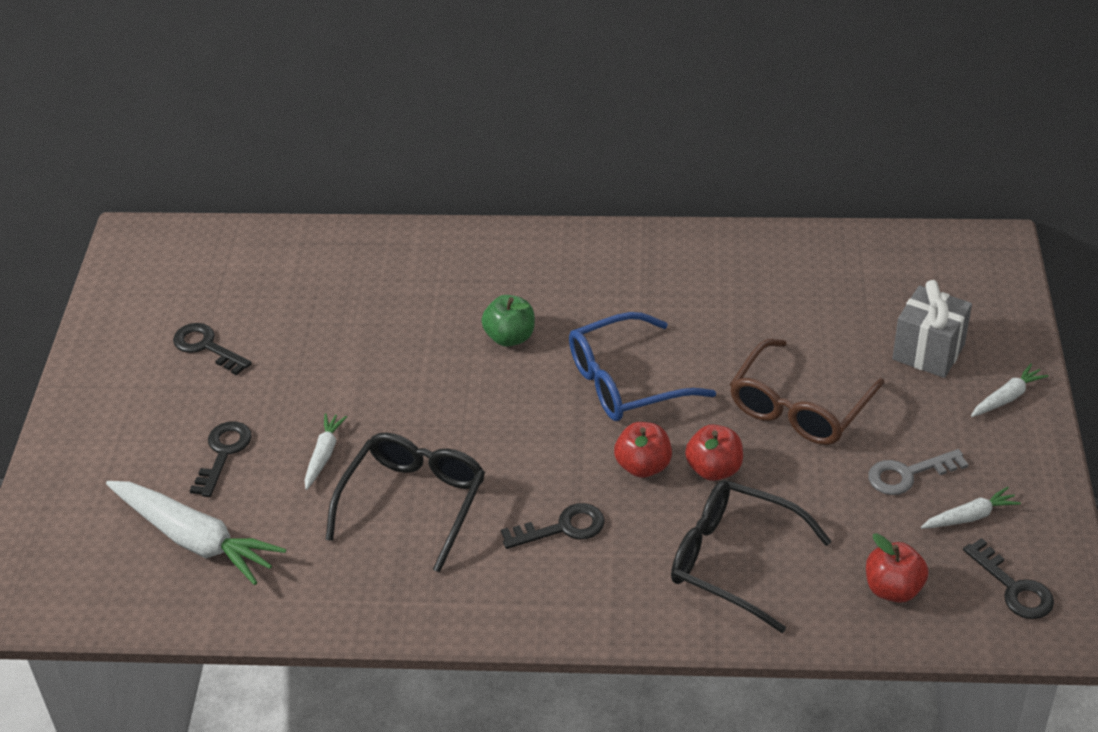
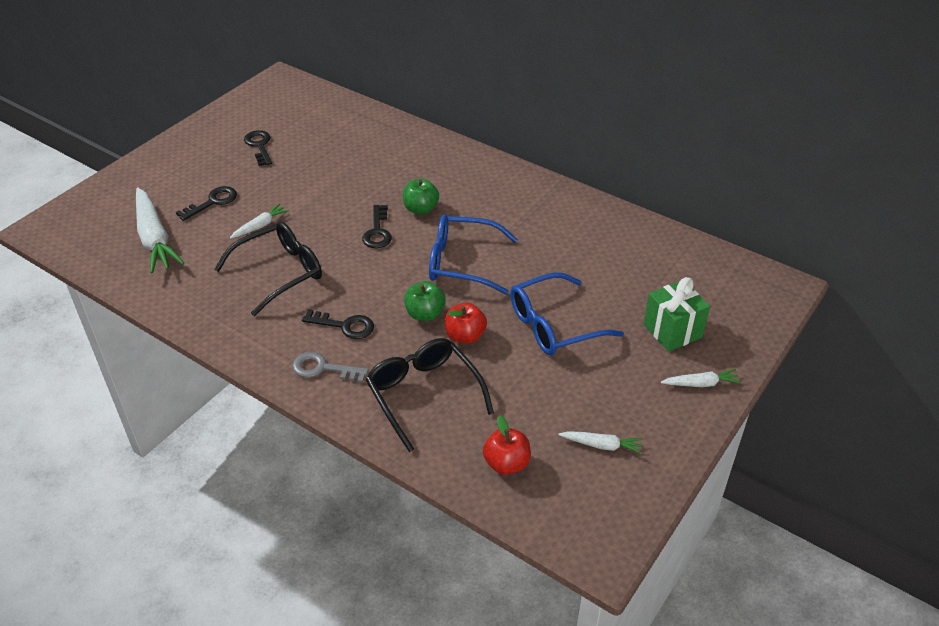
camera: 30 degrees right, 0 degrees up
red apple [614,422,672,478] -> green apple [404,281,446,321]
brown glasses [730,339,885,445] -> blue glasses [510,272,624,355]
grey key [868,449,969,495] -> grey key moved to [292,352,369,383]
grey gift [892,280,972,378] -> green gift [643,277,710,352]
black key [963,538,1054,619] -> black key moved to [362,205,392,248]

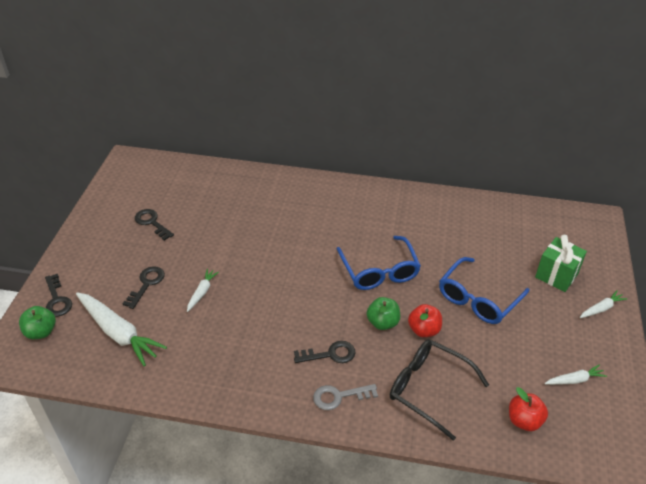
camera: 25 degrees left, 0 degrees up
black glasses [214,222,322,316] -> none
black key [362,205,392,248] -> black key moved to [45,274,72,317]
green apple [403,178,439,215] -> green apple moved to [19,306,56,339]
blue glasses [429,215,518,294] -> blue glasses turned 90 degrees counterclockwise [337,236,421,290]

